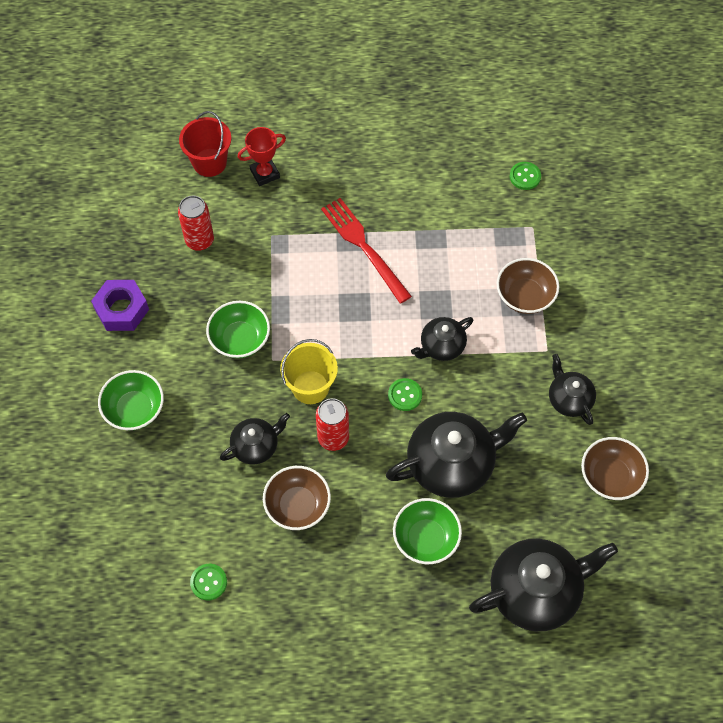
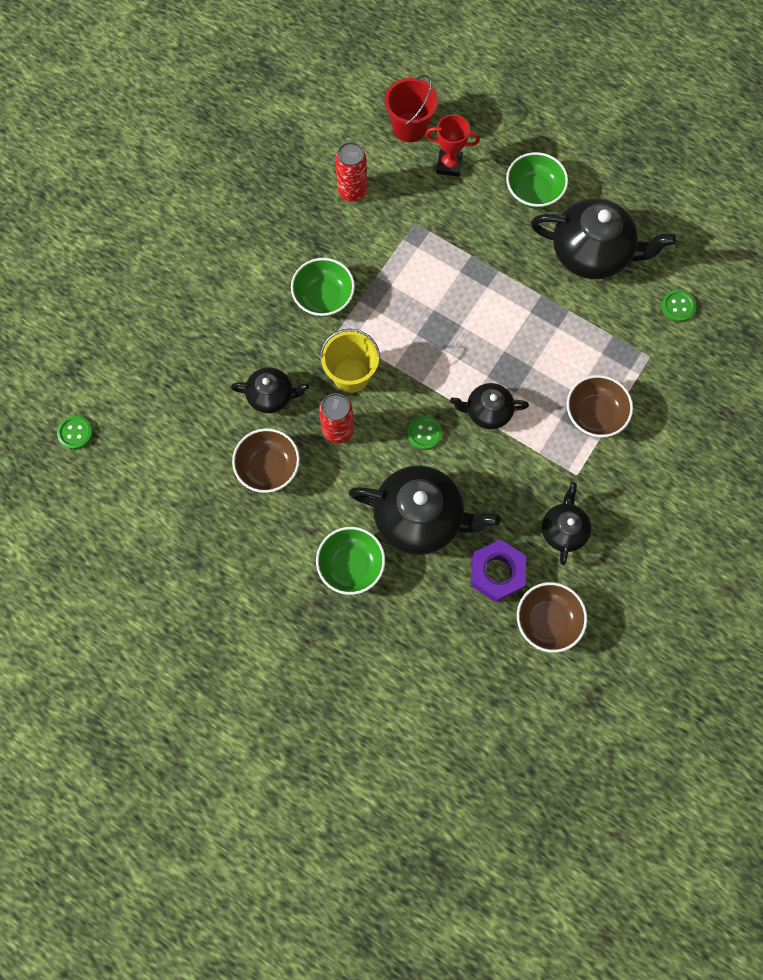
camera: 35 degrees right, 10 degrees up
purple nut [91,280,149,331] -> purple nut moved to [471,539,526,602]
green bowl [98,370,164,430] -> green bowl moved to [506,152,568,209]
green button [190,564,227,601] -> green button moved to [57,415,93,450]
red fork [321,198,412,303] -> none
black teapot [469,539,618,631] -> black teapot moved to [531,198,676,280]

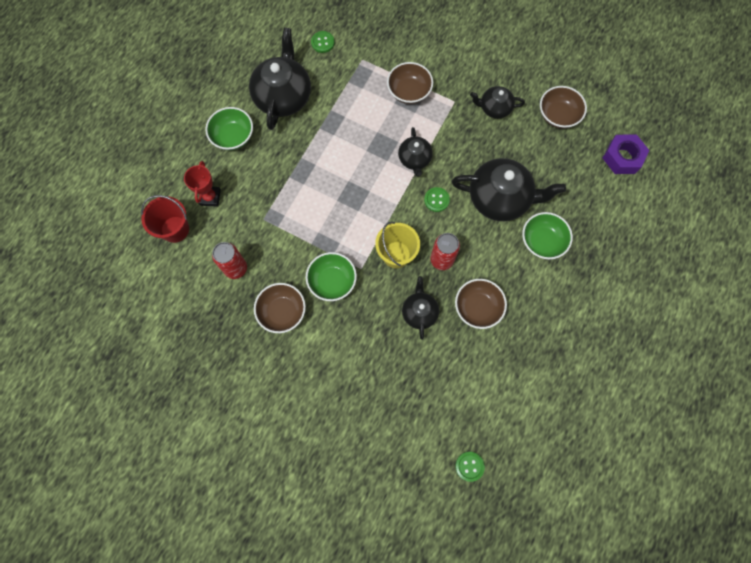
camera: 95 degrees left, 0 degrees up
black teapot [349,465,500,555] -> black teapot turned 90 degrees clockwise [451,158,566,221]
purple nut [471,539,526,602] -> purple nut moved to [603,134,650,174]
none -> brown bowl [254,283,306,333]

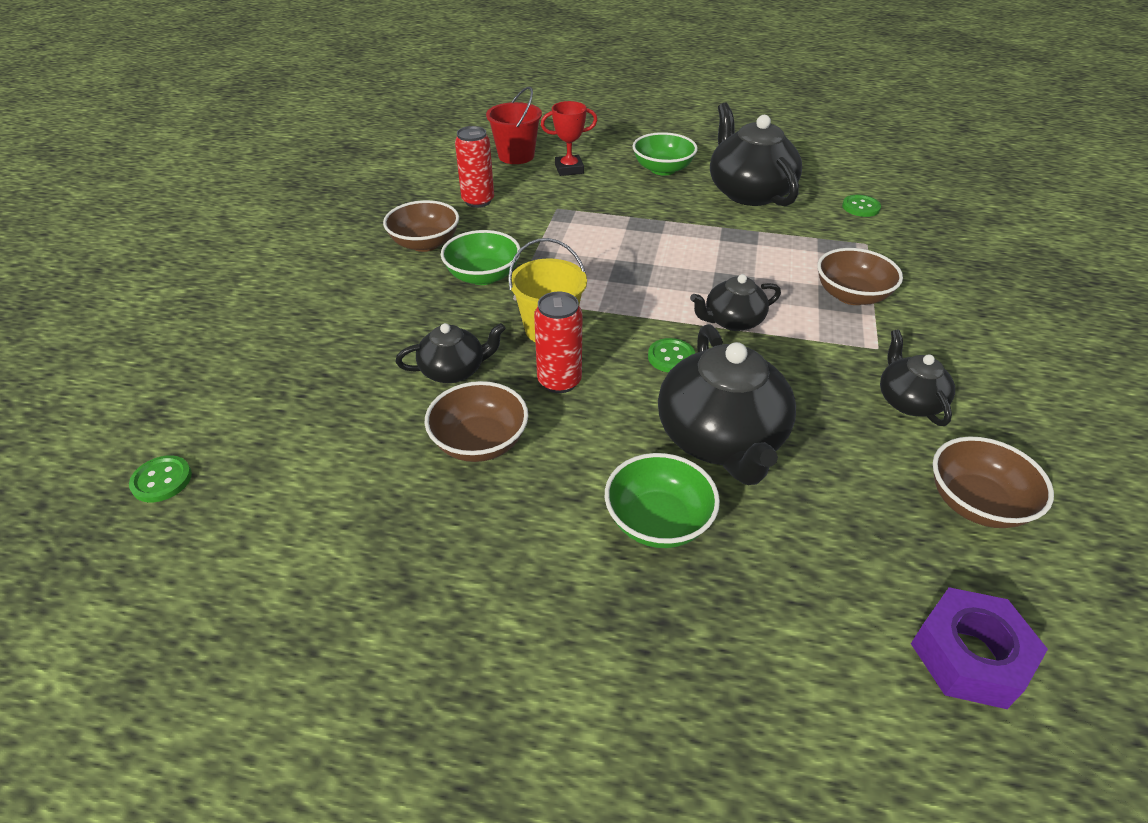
camera: 75 degrees right, 30 degrees down
black teapot [249,28,311,130] -> black teapot turned 105 degrees counterclockwise [710,103,802,206]

